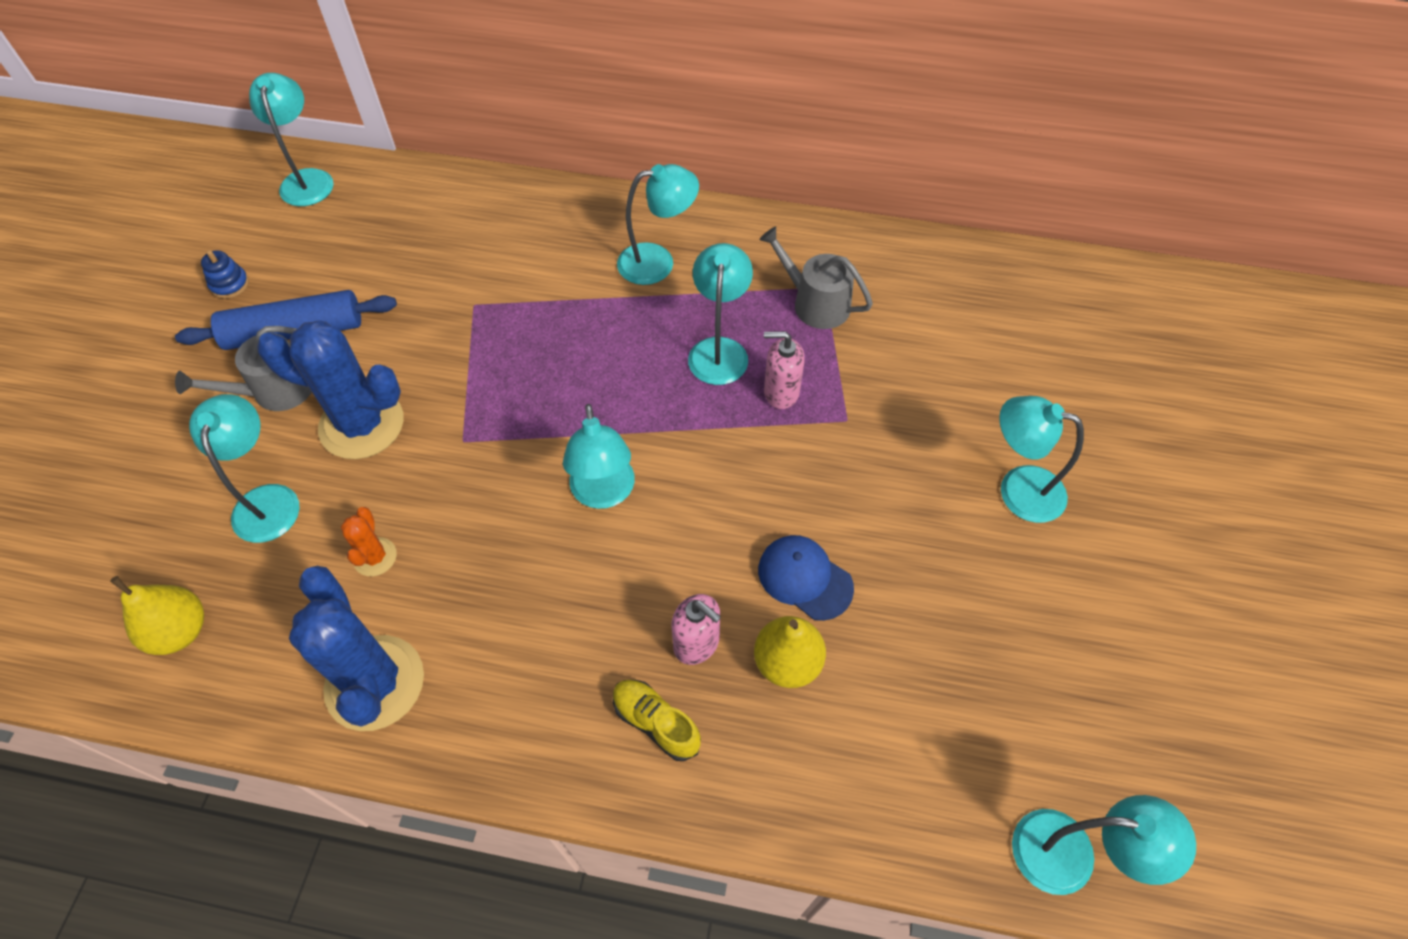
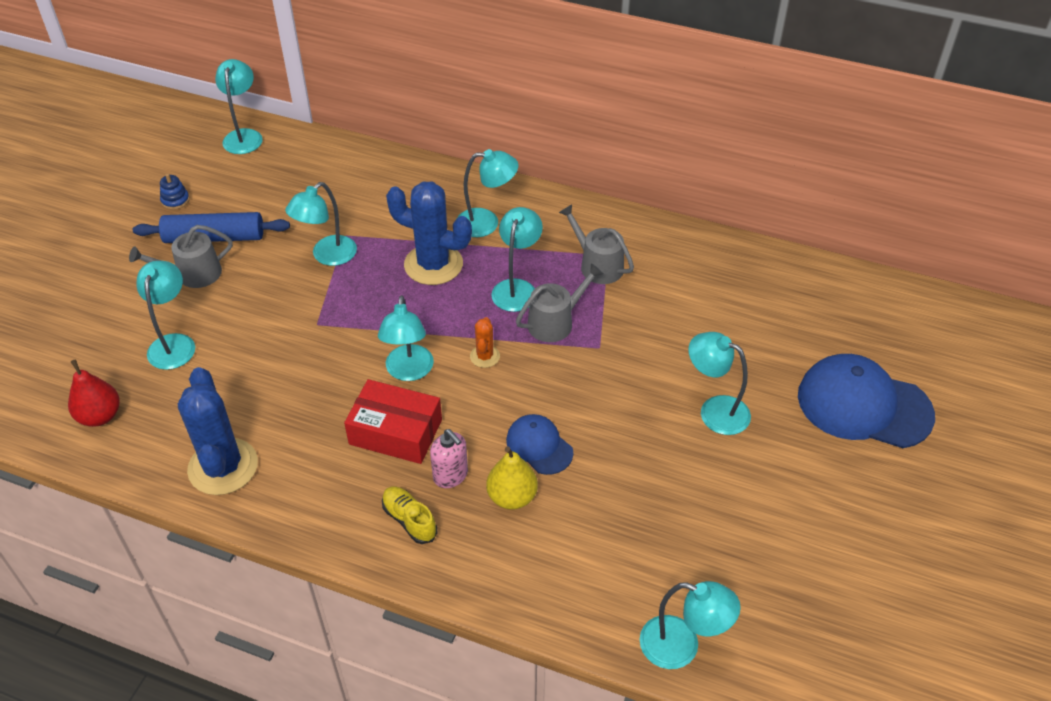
camera: 10 degrees right, 10 degrees down
yellow pear [110,576,204,655] -> red pear [68,360,120,427]
blue cactus [257,320,404,459] -> blue cactus moved to [386,182,472,285]
orange cactus [341,507,397,576] -> orange cactus moved to [470,317,500,368]
pink soap dispenser [764,331,805,409] -> grey watering can [516,263,603,342]
none -> turquoise lamp [285,182,357,266]
none -> red box [344,379,442,464]
none -> blue cap [798,354,935,448]

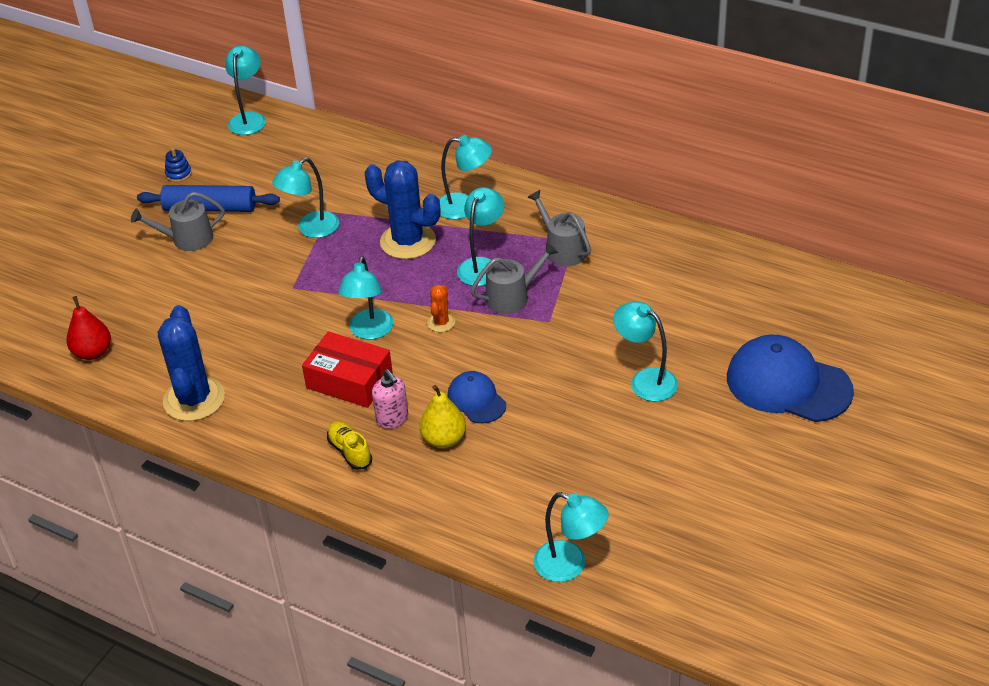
camera: 10 degrees right, 5 degrees down
turquoise lamp [137,261,195,370] -> none

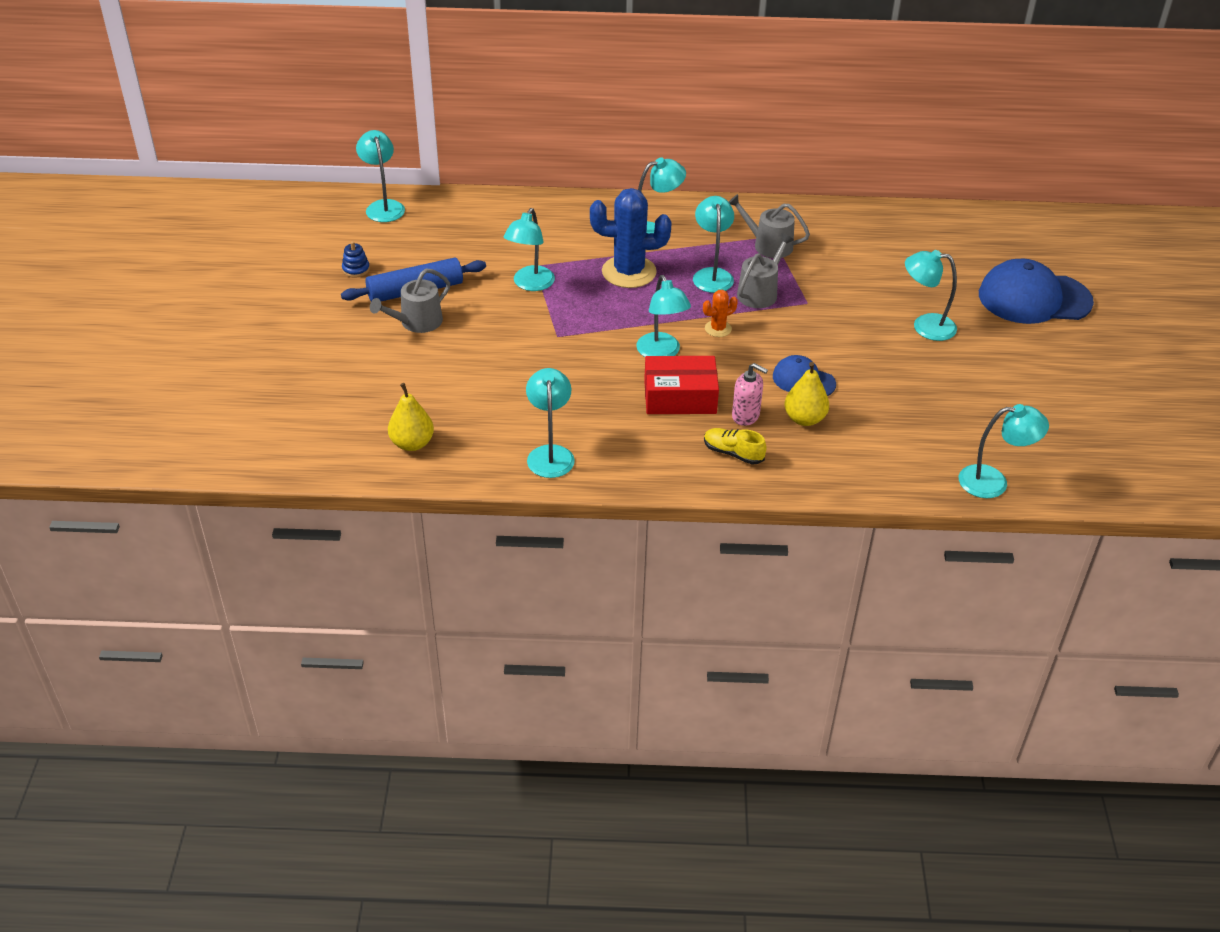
camera: 30 degrees left, 0 degrees up
red pear [66,296,111,360] -> yellow pear [388,383,434,451]
blue cactus [158,305,225,421] -> turquoise lamp [526,368,575,478]
orange cactus [427,285,455,332] -> orange cactus turned 75 degrees clockwise [703,290,738,337]

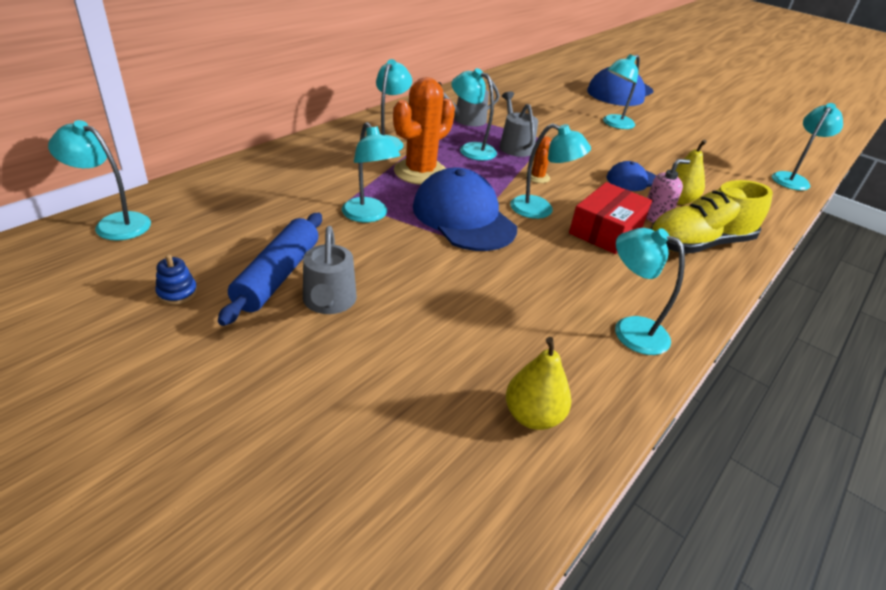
camera: 55 degrees left, 5 degrees down
blue cactus [590,188,672,288] -> orange cactus [393,77,455,185]
yellow shoe [704,428,767,464] -> yellow shoe [651,180,773,254], size x2.03
none -> blue cap [413,168,517,251]

